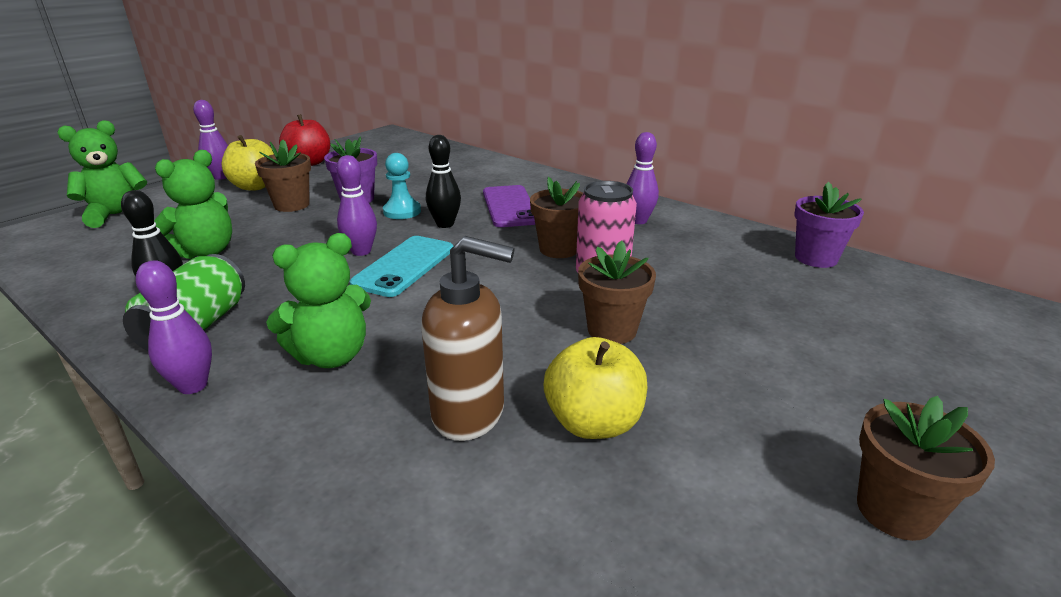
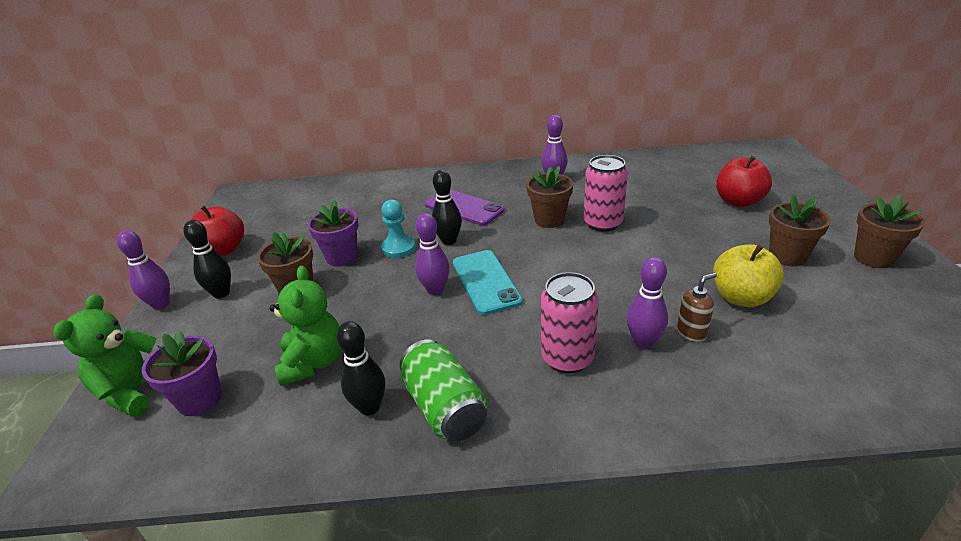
camera: 40 degrees left, 5 degrees up
purple bowling pin [136,260,212,394] -> purple bowling pin moved to [627,257,668,349]
yellow apple [221,135,274,190] -> black bowling pin [183,220,231,299]
green teddy bear [266,233,371,368] -> pink can [541,272,599,373]
brown soap dispenser [421,236,514,441] -> brown soap dispenser [677,272,717,342], size x0.52
brown flower pot [578,240,656,344] -> brown flower pot moved to [769,194,831,266]
purple flower pot [794,182,864,268] -> purple flower pot moved to [142,330,222,416]
none -> red apple [716,156,772,207]

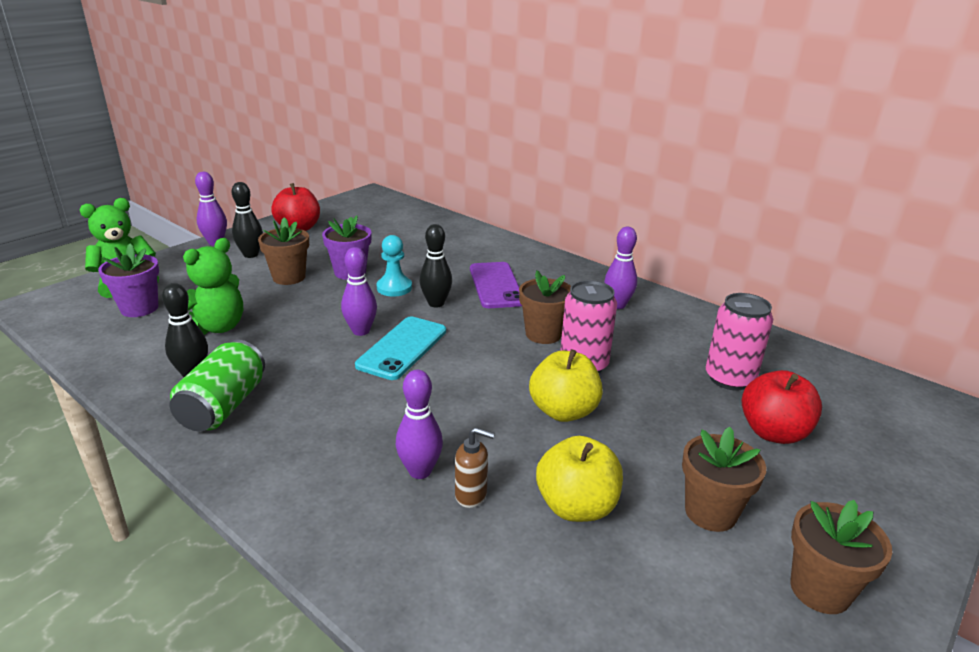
camera: 40 degrees right, 5 degrees down
pink can [541,272,599,373] -> pink can moved to [706,293,773,390]
none -> yellow apple [529,349,603,422]

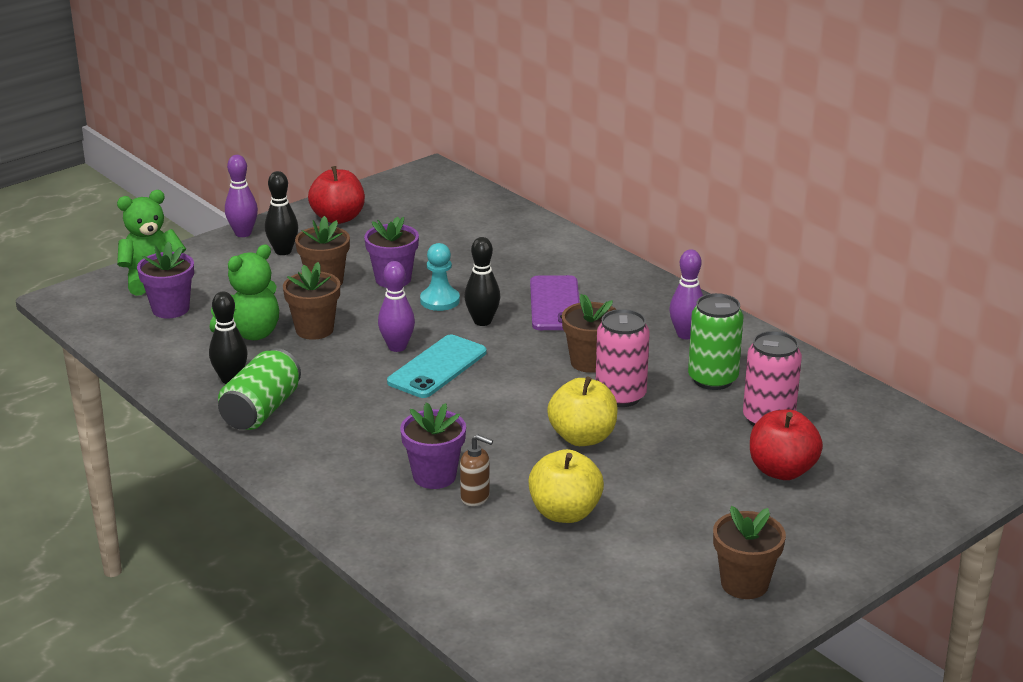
camera: 10 degrees right, 0 degrees up
purple bowling pin [396,370,443,479] -> purple flower pot [400,403,466,489]
brown flower pot [682,427,766,532] -> brown flower pot moved to [283,262,340,340]
none -> green can [688,293,743,390]

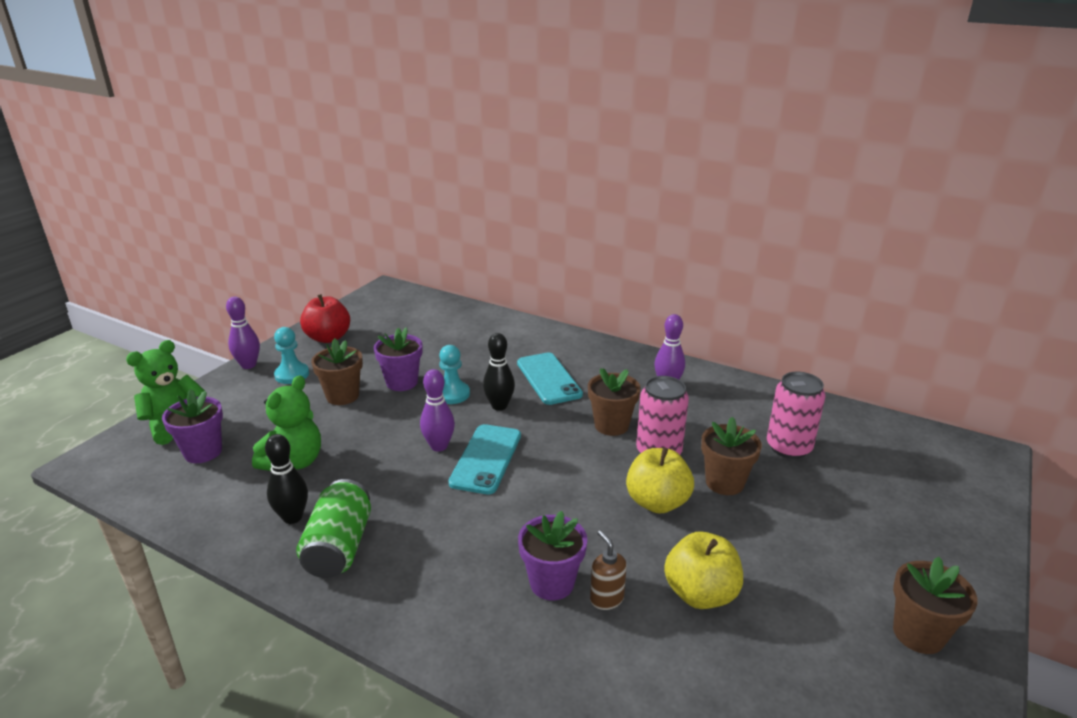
camera: 20 degrees left, 0 degrees up
black bowling pin [265,171,298,255] -> turquoise pawn [274,327,309,384]
brown flower pot [283,262,340,340] -> brown flower pot moved to [701,417,762,495]
brown soap dispenser [460,434,493,506] -> brown soap dispenser turned 120 degrees counterclockwise [590,530,627,610]
purple phone [530,275,580,330] -> turquoise phone [517,352,583,405]
green can [688,293,743,390] -> none
red apple [750,410,823,480] -> none

